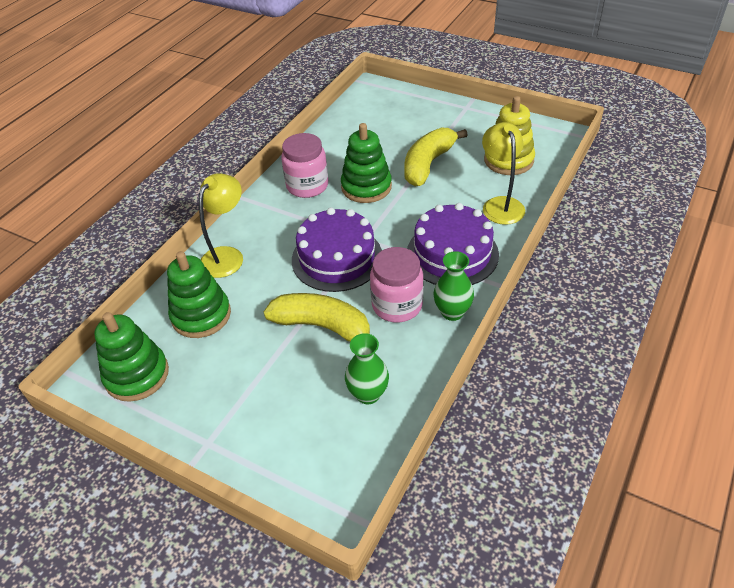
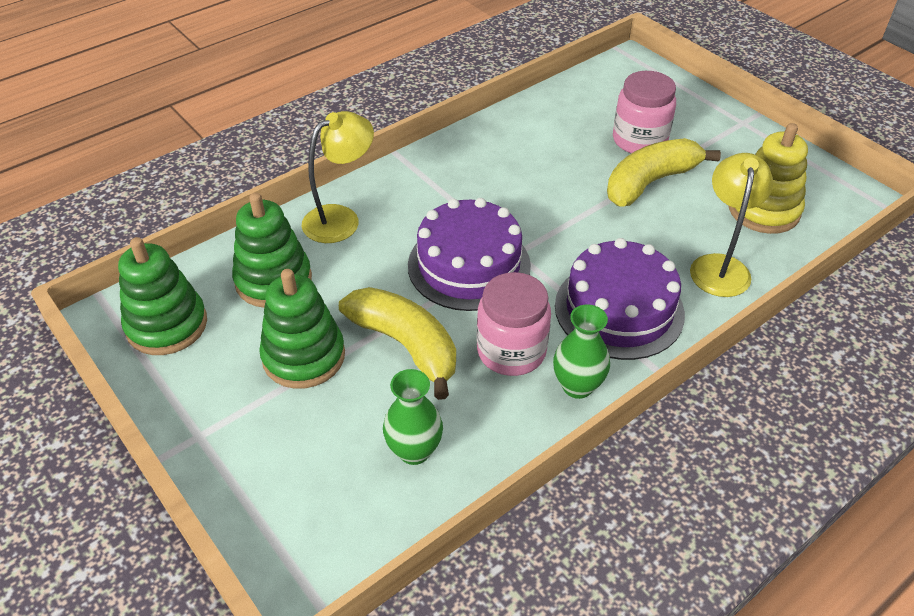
camera: 20 degrees right, 0 degrees up
pink jar [281,133,328,198] -> pink jar moved to [613,71,676,153]
green stacking toy [341,123,392,203] -> green stacking toy moved to [259,269,345,389]

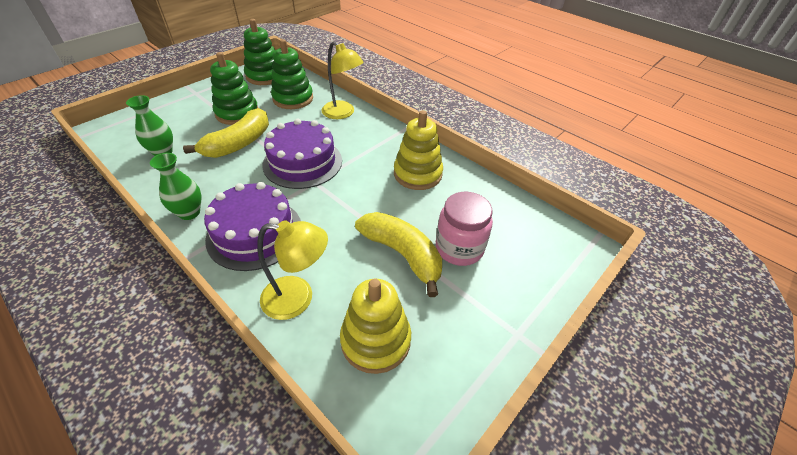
camera: 80 degrees right, 0 degrees up
pink jar [477,272,551,376] -> none
none -> yellow stacking toy [394,110,443,190]

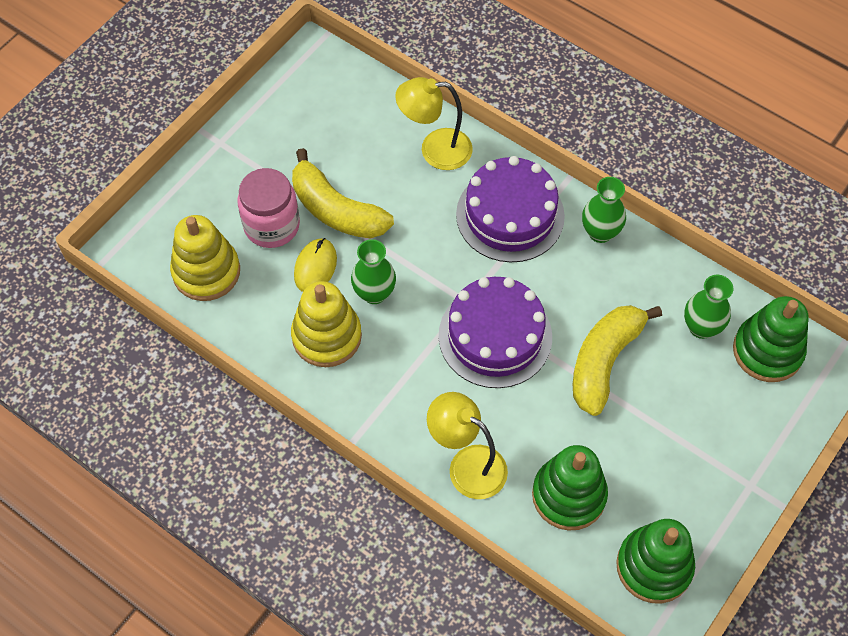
camera: 175 degrees right, 15 degrees up
green stacking toy [210,52,258,125] -> green stacking toy moved to [733,296,808,382]
yellow stacking toy [340,279,411,374] -> yellow stacking toy moved to [170,215,240,301]
none -> yellow mouse [294,238,337,292]
none -> green vase [351,239,396,304]

